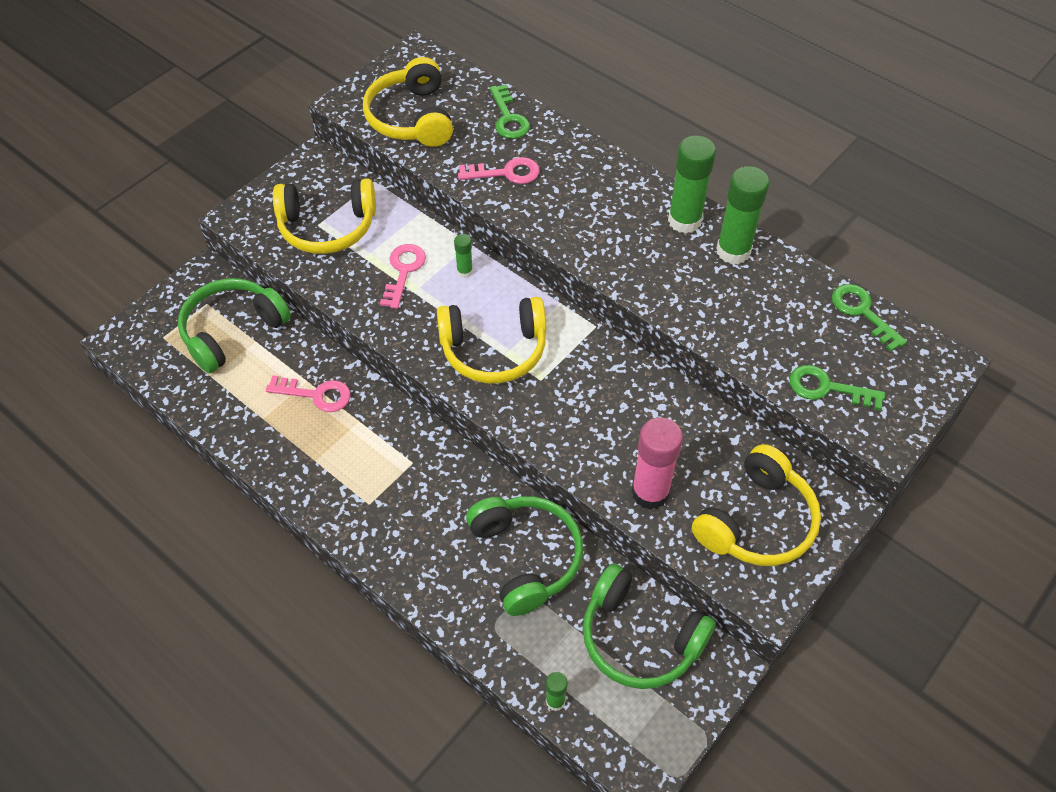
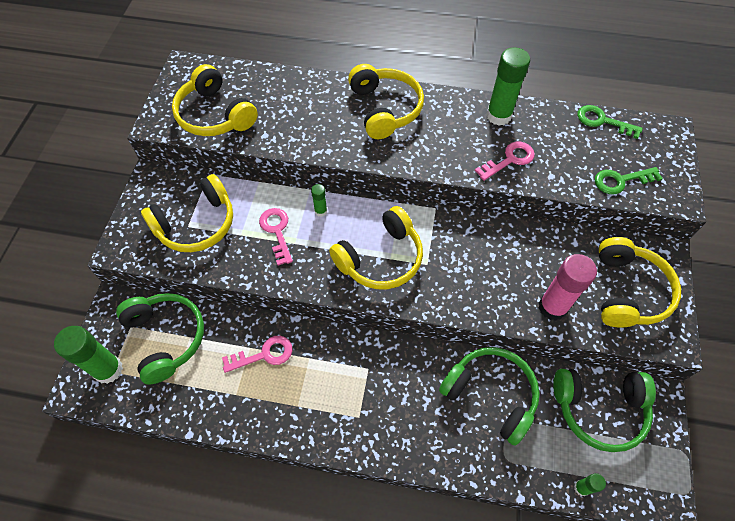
camera: 30 degrees left, 5 degrees up
green headphones [178,278,291,373] -> green headphones turned 135 degrees clockwise [116,293,204,385]
pink key [458,157,540,184] -> pink key moved to [475,141,535,181]
green key [490,84,530,139] -> none
green glue stick [668,135,716,234] -> green glue stick moved to [54,326,123,384]
none -> yellow headphones [348,64,424,139]

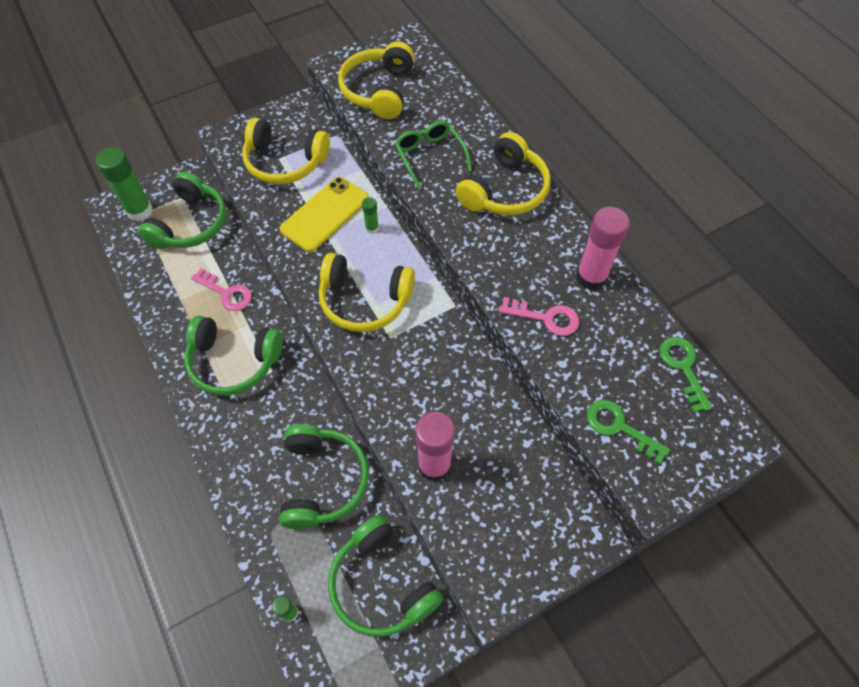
camera: 50 degrees right, 0 degrees up
pink key [259,208,293,265] -> yellow phone [279,177,369,252]
green glue stick [486,47,530,126] -> pink glue stick [576,207,630,290]
yellow headphones [599,237,681,328] -> none
none -> green headphones [184,316,283,396]
none -> green glasses [395,121,472,190]

